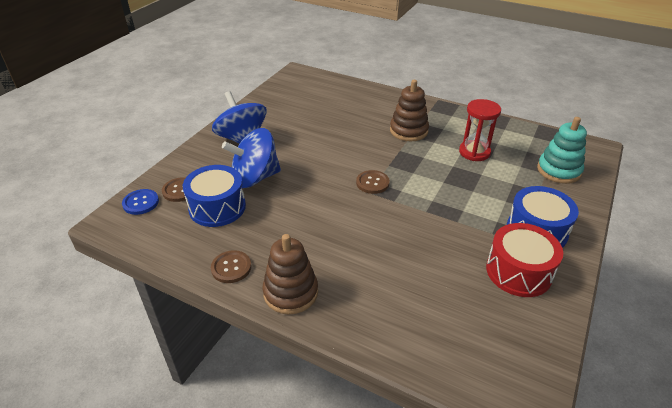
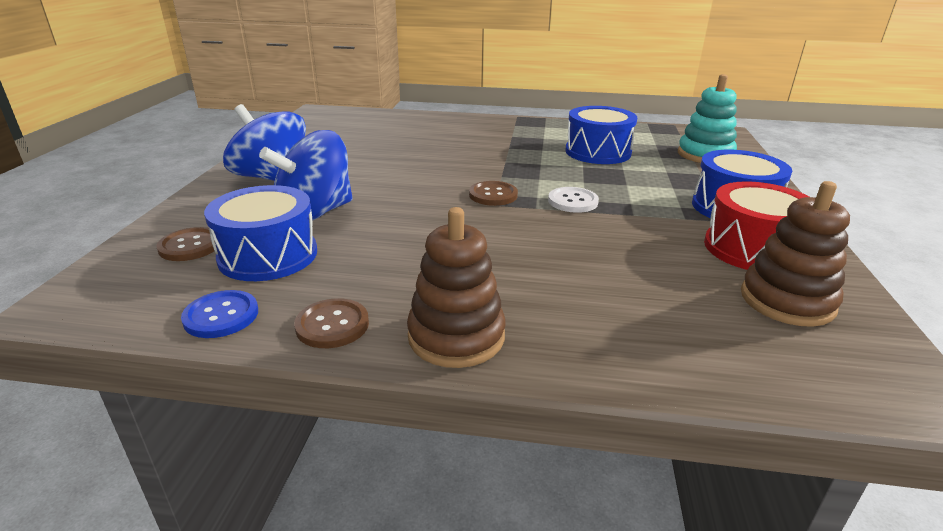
camera: 20 degrees left, 10 degrees down
blue button [122,189,159,215] -> blue button moved to [181,290,258,338]
brown stacking toy [390,80,429,141] -> brown stacking toy moved to [741,181,850,327]
red hourglass [459,99,501,161] -> blue drum [565,106,637,164]
none -> white button [548,187,599,213]

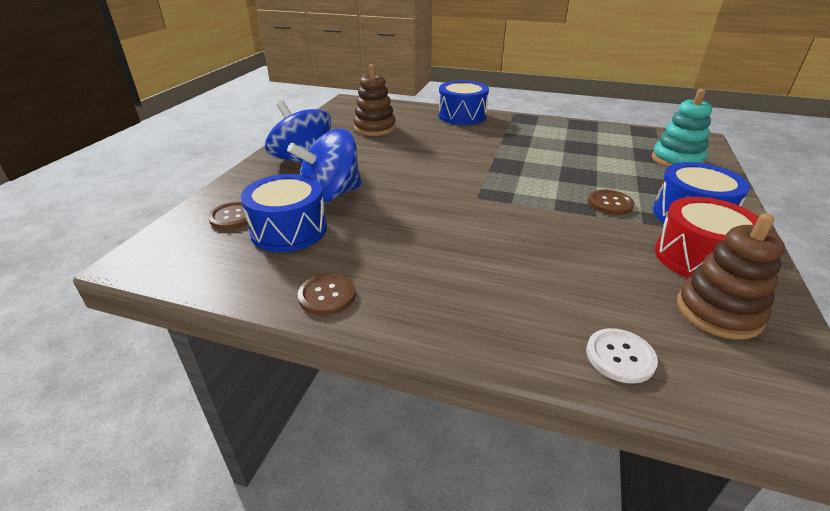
camera: 10 degrees right, 5 degrees up
blue button [181,290,258,338] -> none
brown stacking toy [407,207,506,368] -> brown stacking toy moved to [353,64,396,136]
brown button [469,181,518,206] -> brown button moved to [588,190,635,215]
white button [548,187,599,213] -> white button moved to [586,328,658,384]
blue drum [565,106,637,164] -> blue drum moved to [438,81,489,125]

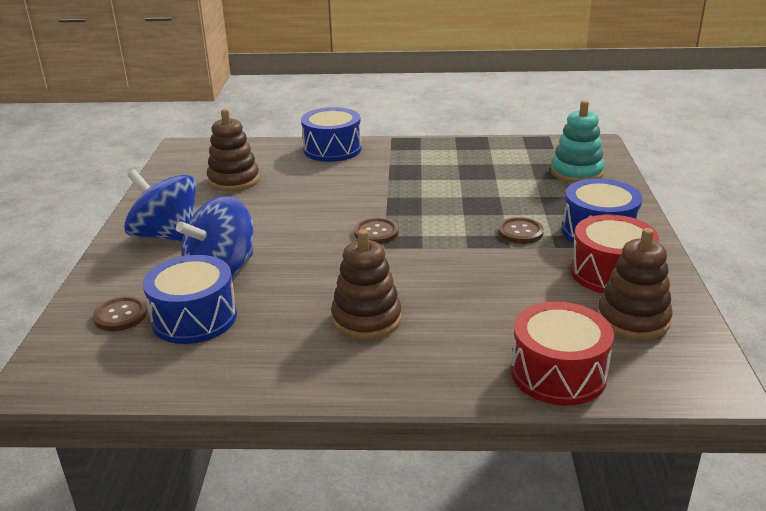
camera: 15 degrees left, 5 degrees down
brown button [298,273,356,315] -> brown button moved to [354,218,399,244]
white button [586,328,658,384] -> red drum [511,302,614,406]
none -> brown stacking toy [331,229,401,340]

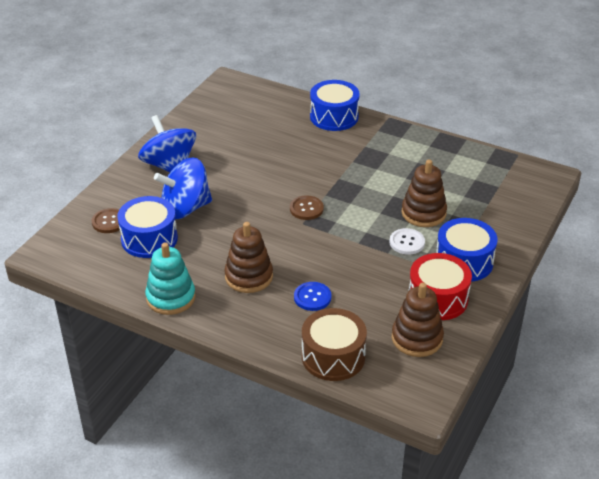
camera: 25 degrees right, 10 degrees up
brown stacking toy [207,109,260,192] -> brown stacking toy moved to [402,160,447,227]
brown button [498,217,544,244] -> white button [389,228,425,255]
red drum [511,302,614,406] -> brown drum [302,308,367,381]
turquoise stacking toy [551,100,605,183] -> turquoise stacking toy moved to [145,242,196,315]
none -> blue button [294,282,332,311]

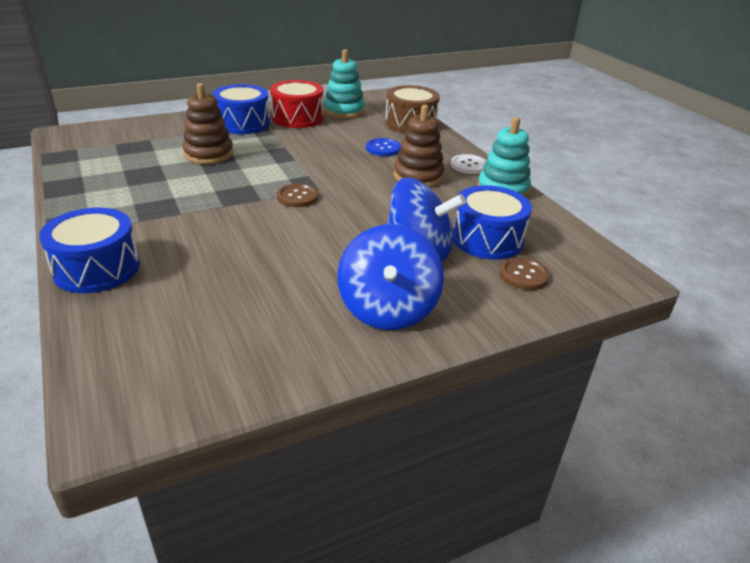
camera: 145 degrees left, 5 degrees down
white button [389,228,425,255] -> white button moved to [451,154,486,174]
brown stacking toy [392,283,444,357] -> turquoise stacking toy [324,49,365,119]

